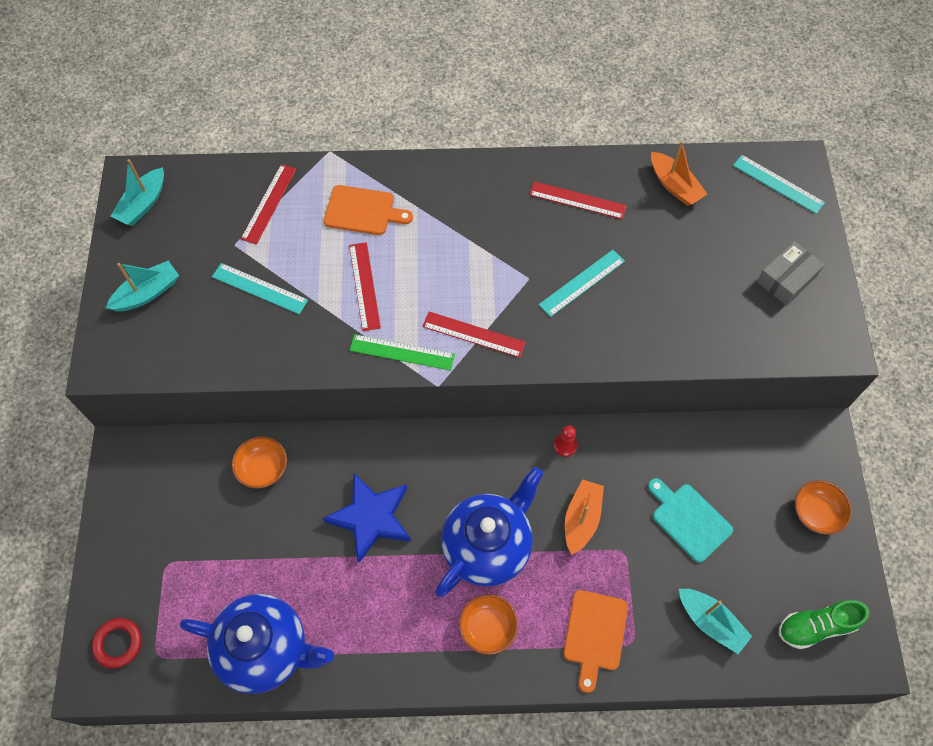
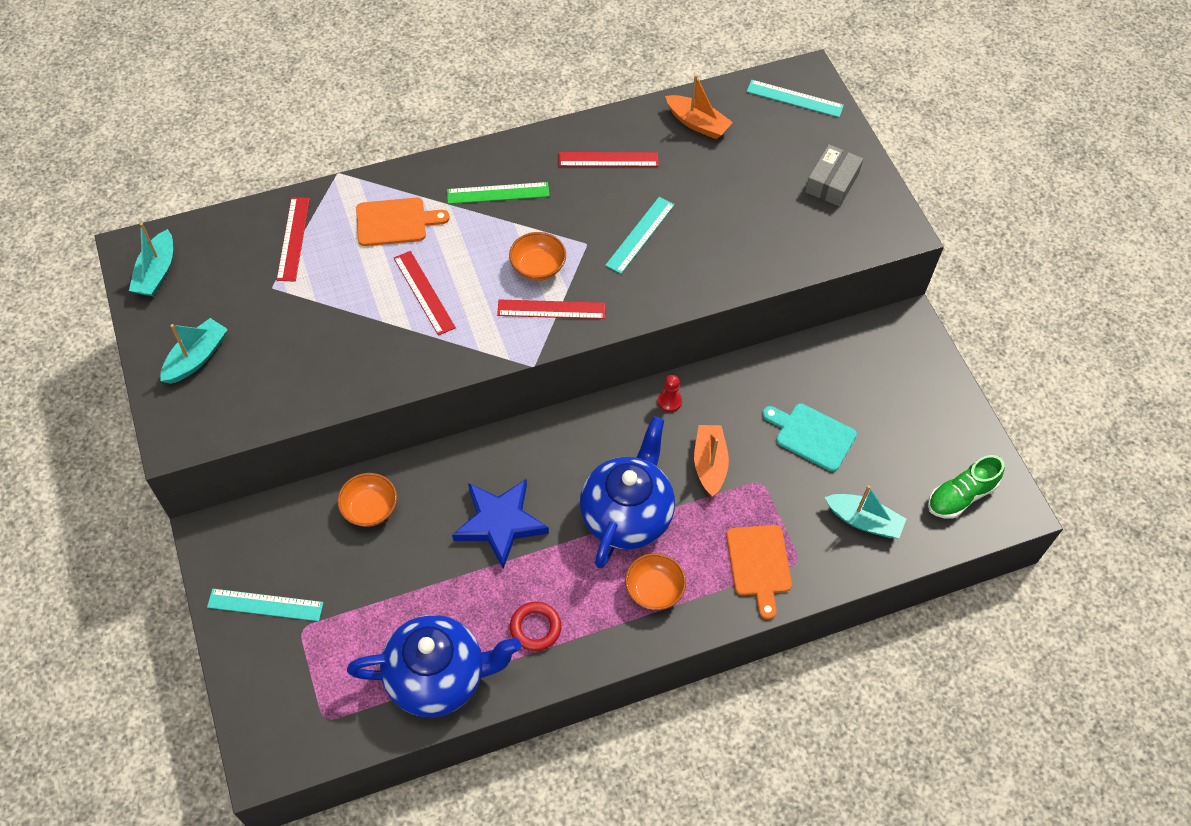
camera: 20 degrees left, 5 degrees down
red ring [92,618,142,669] -> red ring moved to [510,602,561,651]
turquoise ruler [212,263,308,314] -> turquoise ruler moved to [207,589,324,621]
green ruler [349,334,455,371] -> green ruler moved to [447,182,550,204]
orange bowl [795,480,852,535] -> orange bowl moved to [509,232,566,281]

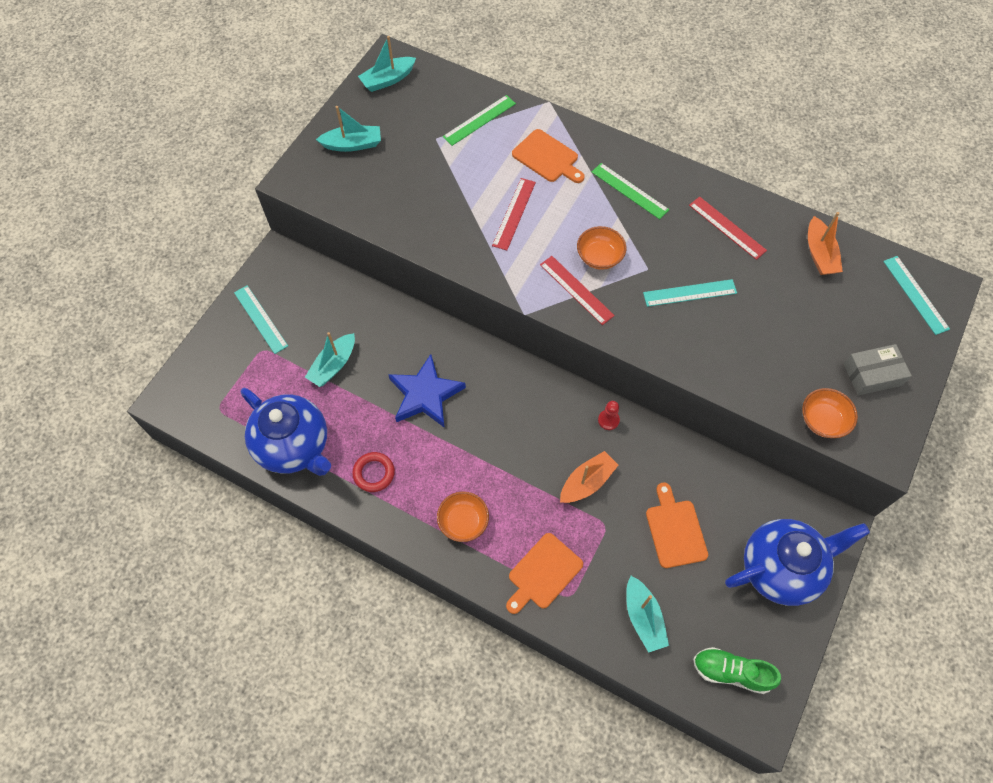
camera: 50 degrees right, 5 degrees up
red ruler [277,197,310,281] -> green ruler [443,95,516,146]
orange bowl [337,473,397,527] -> orange bowl moved to [802,388,858,438]
blue teapot [580,416,675,569] -> blue teapot moved to [725,519,870,606]
turquoise cutting board [762,403,857,472] -> orange cutting board [646,483,708,568]
none -> turquoise boat [305,332,355,387]

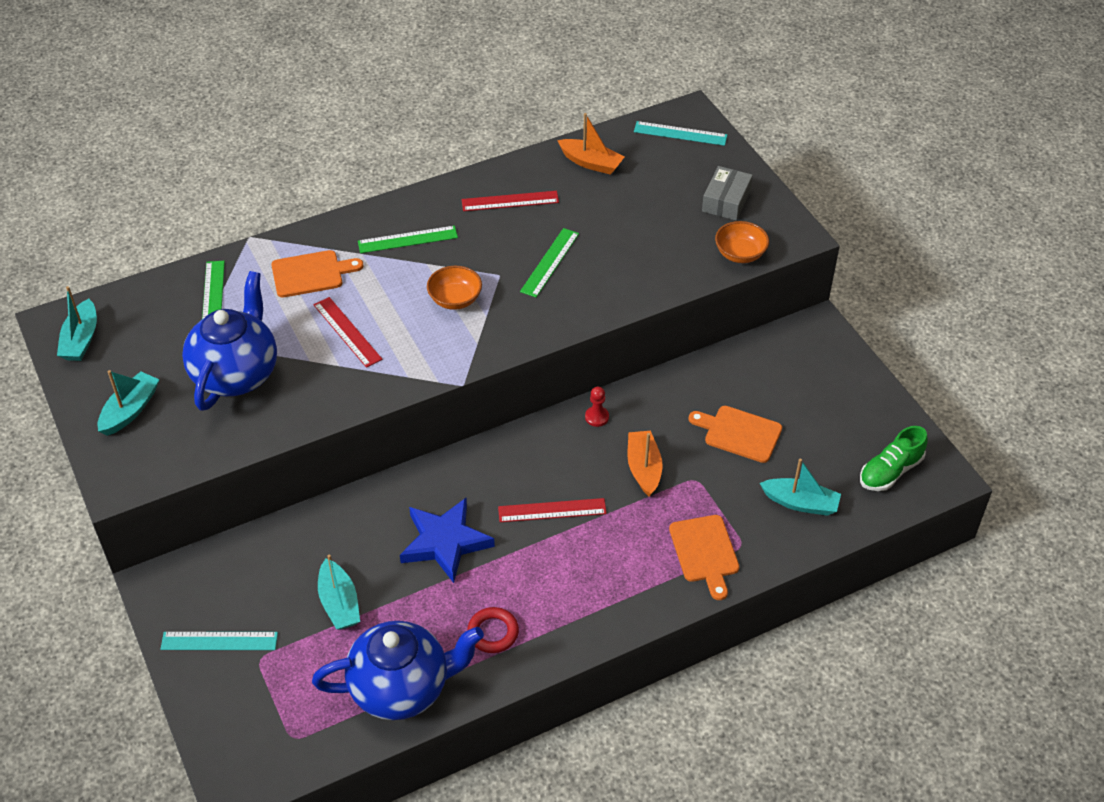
camera: 55 degrees left, 15 degrees down
orange bowl [437,492,489,542] -> none
red ruler [540,256,615,325] -> red ruler moved to [498,498,607,522]
turquoise ruler [643,279,737,307] -> green ruler [520,228,579,297]
blue teapot [725,519,870,606] -> blue teapot moved to [182,271,277,411]

